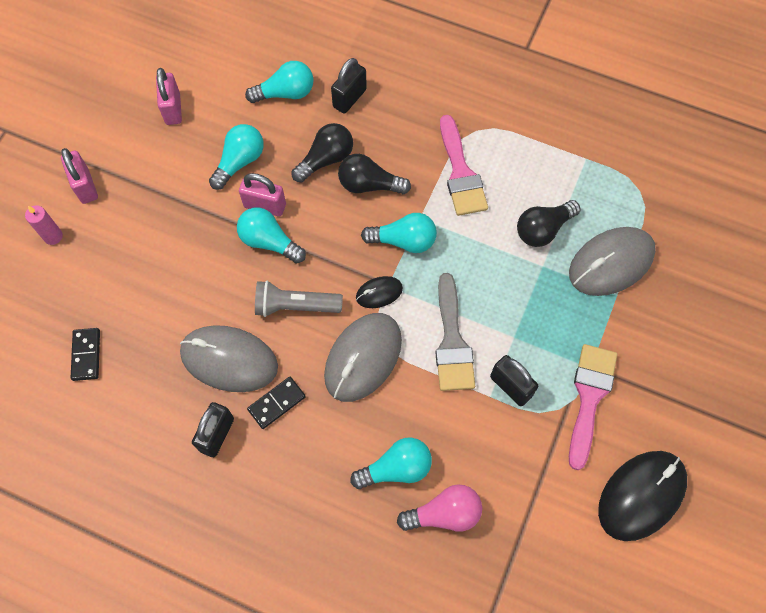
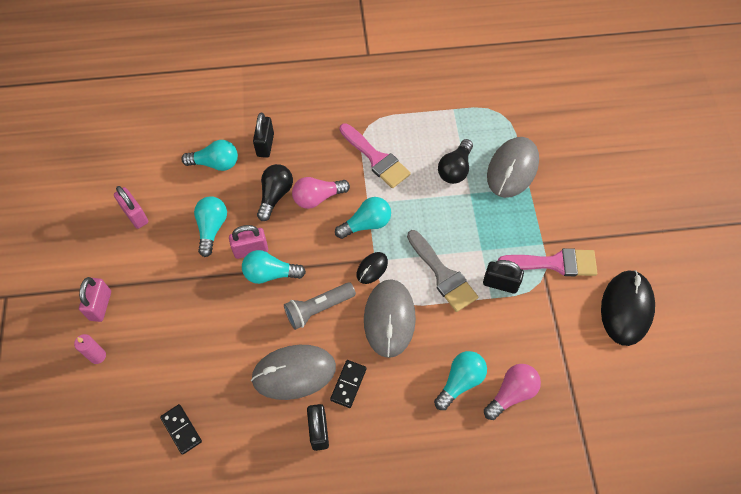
camera: 30 degrees left, 5 degrees down
pink padlock [61,148,98,204] -> pink padlock turned 60 degrees clockwise [79,277,111,322]
turquoise light bulb [245,61,313,103] -> turquoise light bulb turned 45 degrees clockwise [181,140,238,171]
black light bulb [338,154,411,194] -> pink light bulb [292,177,350,209]
pink brush [569,344,617,470] -> pink brush turned 105 degrees clockwise [498,248,597,276]

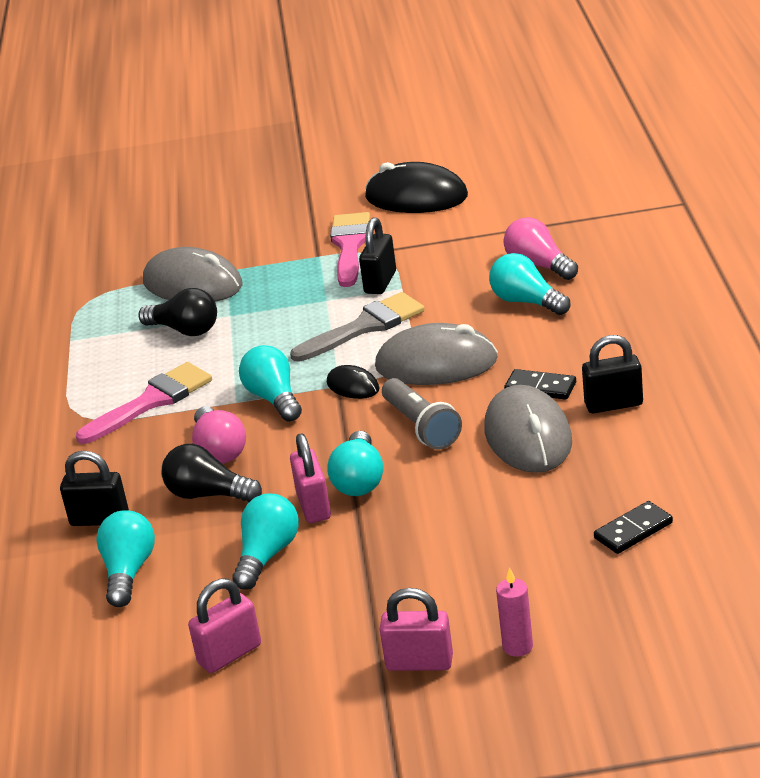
camera: 85 degrees left, 30 degrees down
turquoise light bulb [194,196,227,257] -> turquoise light bulb turned 105 degrees clockwise [232,494,299,590]

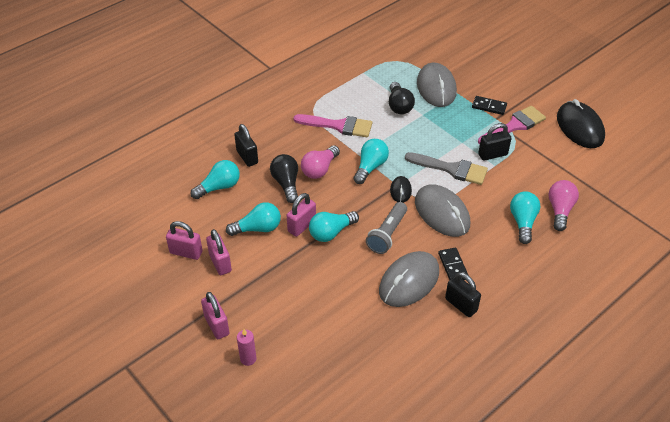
camera: 50 degrees right, 15 degrees up
black domino [594,501,673,554] -> black domino moved to [472,96,507,115]
none -> pink padlock [206,229,232,275]

